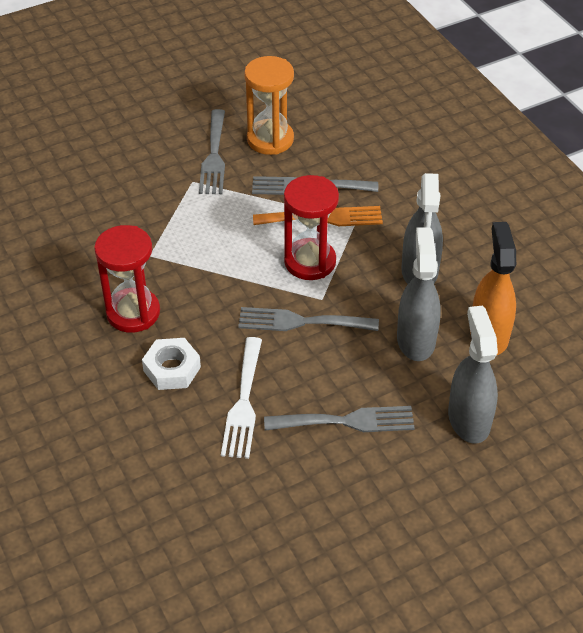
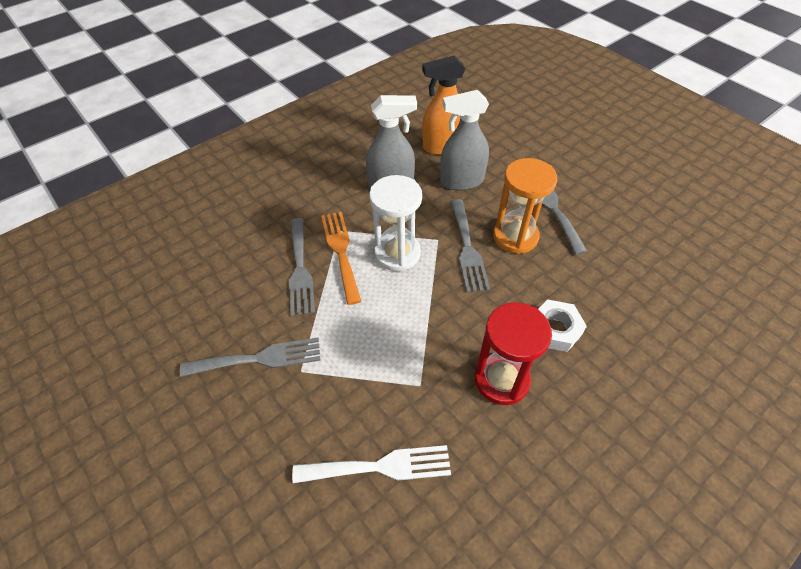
camera: 100 degrees left, 5 degrees up
white fork [221,337,262,459] -> white fork moved to [292,445,451,483]
orange hourglass [244,56,294,155] -> orange hourglass moved to [493,158,557,254]
red hourglass [284,175,339,280] -> white hourglass [369,175,422,271]
grey spray bottle [448,306,498,444] -> none

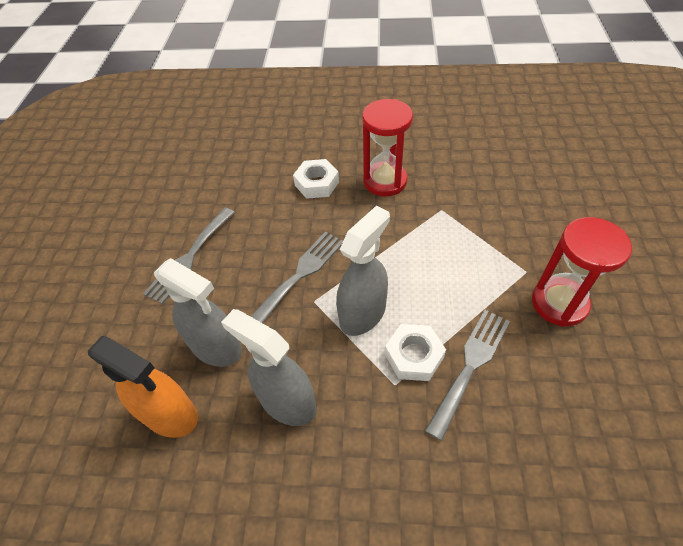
camera: 135 degrees left, 0 degrees up
grey fork [180,338,321,377] -> red hourglass [532,217,632,327]
white fork [292,445,451,483] -> none
orange fork [321,212,361,305] -> white nut [385,324,446,381]
white hourglass [369,175,422,271] -> grey spray bottle [336,206,390,336]
orange hourglass [493,158,557,254] -> none

